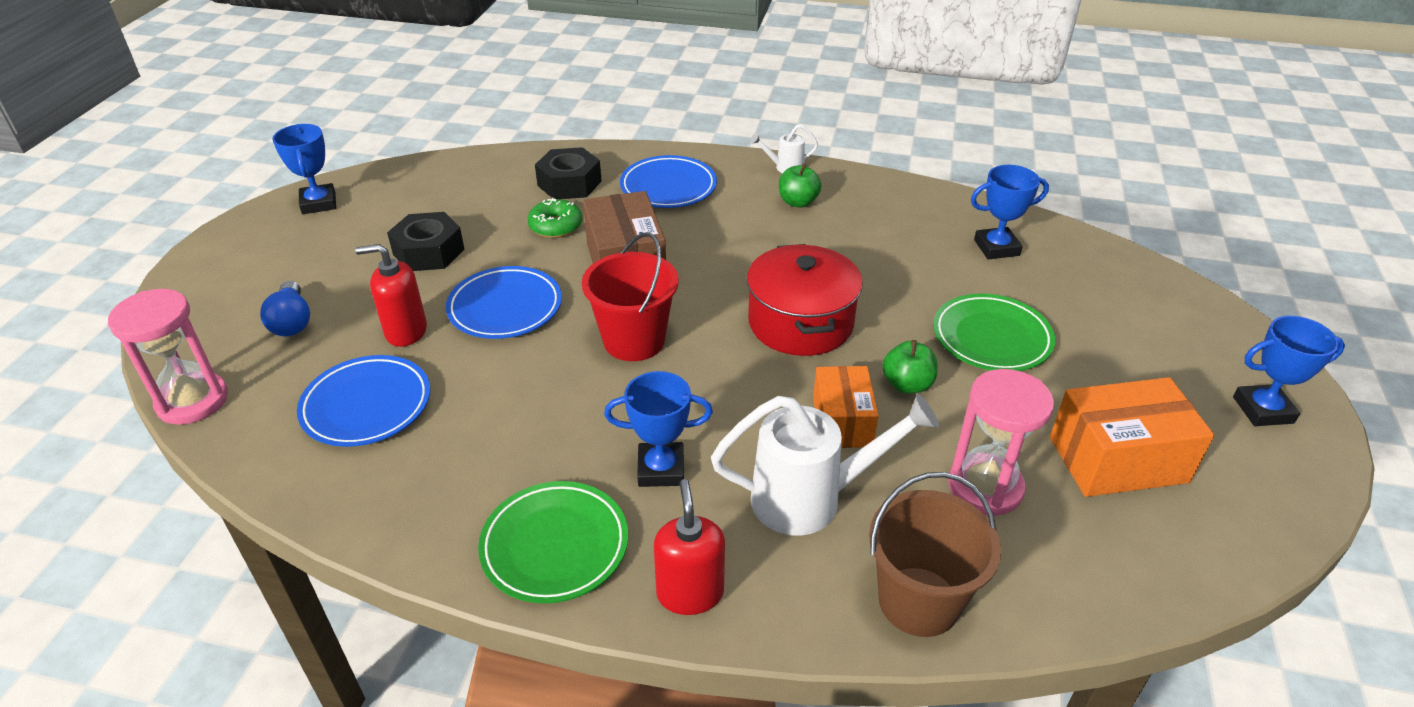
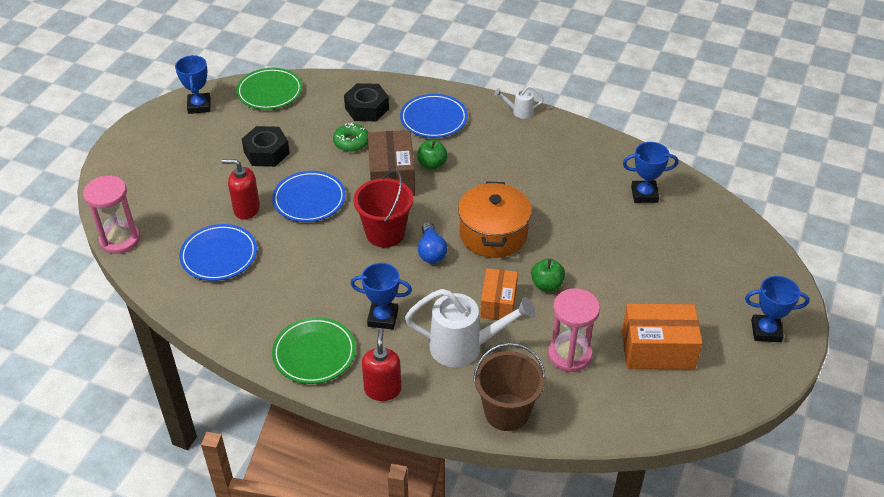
camera: 10 degrees right, 5 degrees up
blue light bulb [260,281,310,337] -> blue light bulb moved to [418,222,447,263]
red pot [747,244,863,356] -> orange pot [458,181,532,258]
green apple [779,163,822,208] -> green apple moved to [417,140,448,170]
green plate [933,293,1055,371] -> green plate moved to [236,68,302,110]

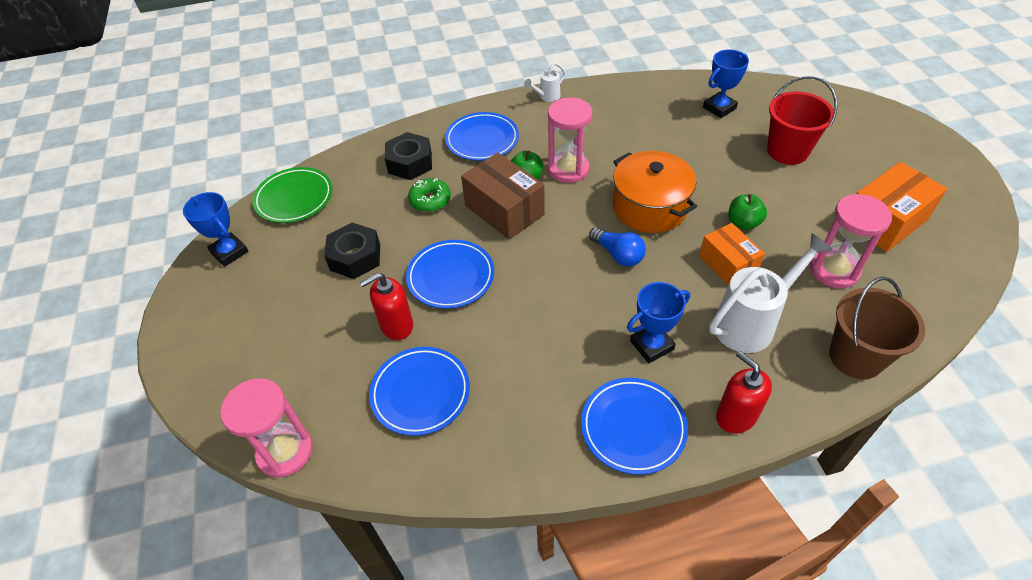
camera: 35 degrees left, 5 degrees up
green plate [272,317,356,384] -> blue plate [581,378,688,475]
red bucket [353,170,413,247] -> red bucket moved to [767,76,837,165]
blue trophy [745,276,810,342] -> none
none -> pink hourglass [548,98,592,183]

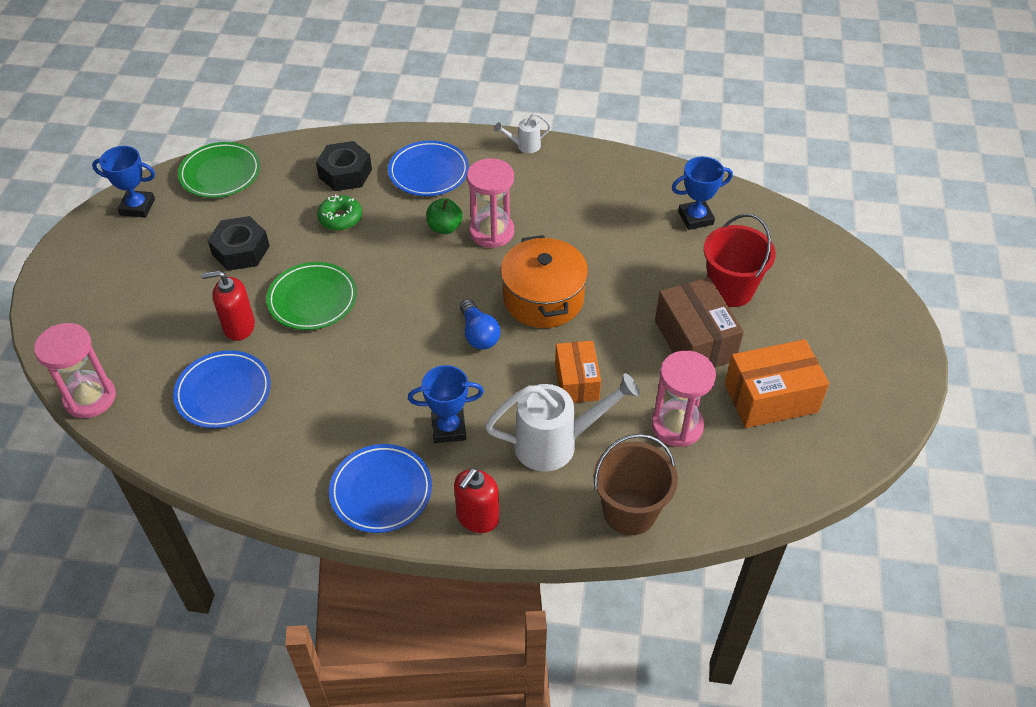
camera: 20 degrees right, 0 degrees up
blue trophy [183,192,248,267] -> blue trophy turned 60 degrees counterclockwise [92,146,155,218]
blue plate [406,240,494,309] -> green plate [266,262,357,330]
brown box [461,153,545,239] -> brown box moved to [655,277,744,368]
red soap dispenser [716,351,772,433] -> red soap dispenser turned 135 degrees counterclockwise [454,468,499,533]
green apple [728,194,767,230] -> none

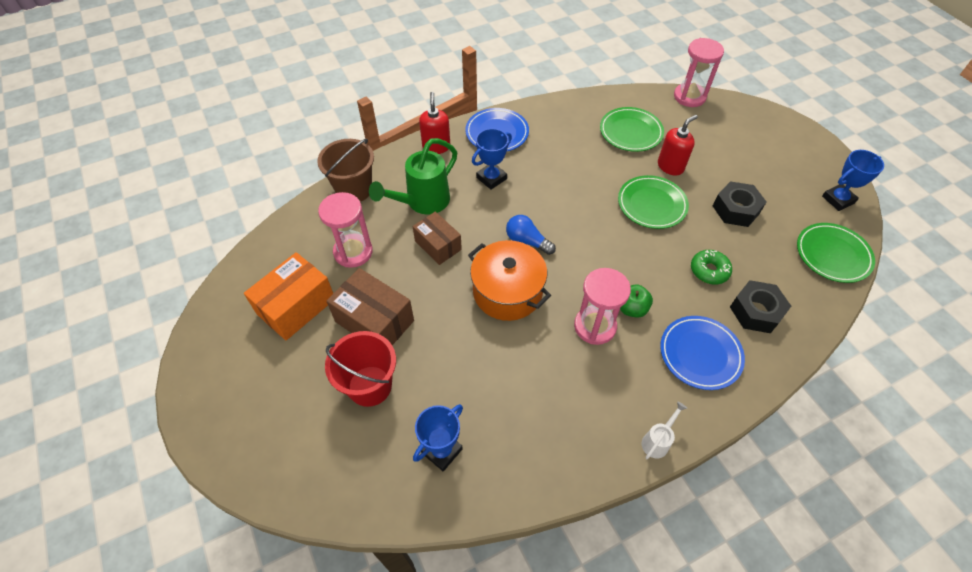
camera: 145 degrees right, 5 degrees up
blue plate [173,350,271,428] -> green plate [600,107,664,152]
white watering can [485,373,640,472] -> green watering can [369,138,457,214]
orange box [555,341,601,403] -> brown box [413,212,462,265]

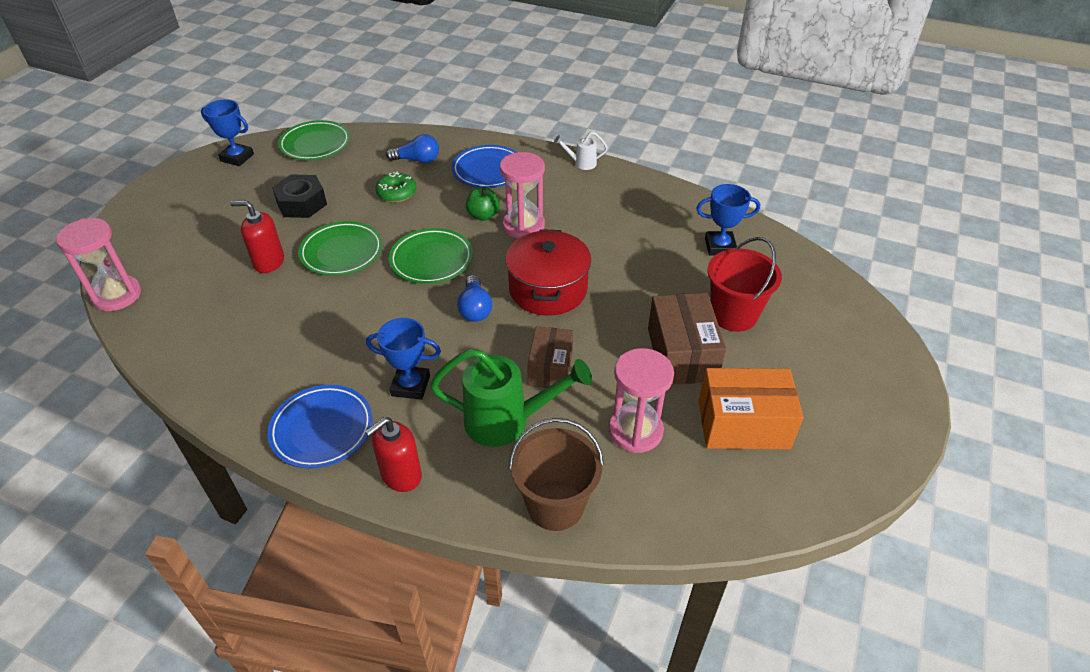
camera: 130 degrees left, 10 degrees down
orange pot [468,240,551,321] -> red pot [505,229,591,316]
green plate [600,107,664,152] -> green plate moved to [389,228,473,284]
black nut [730,280,791,333] -> blue light bulb [386,134,439,163]

